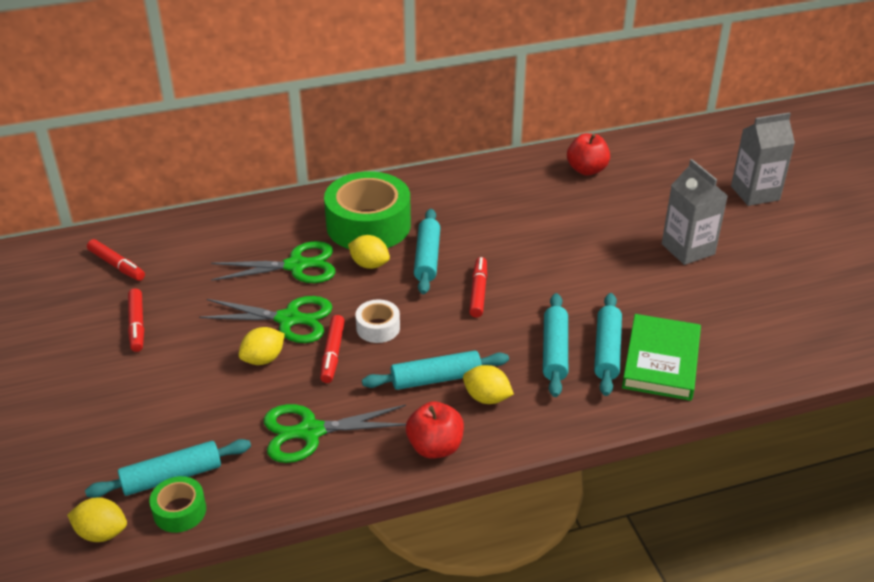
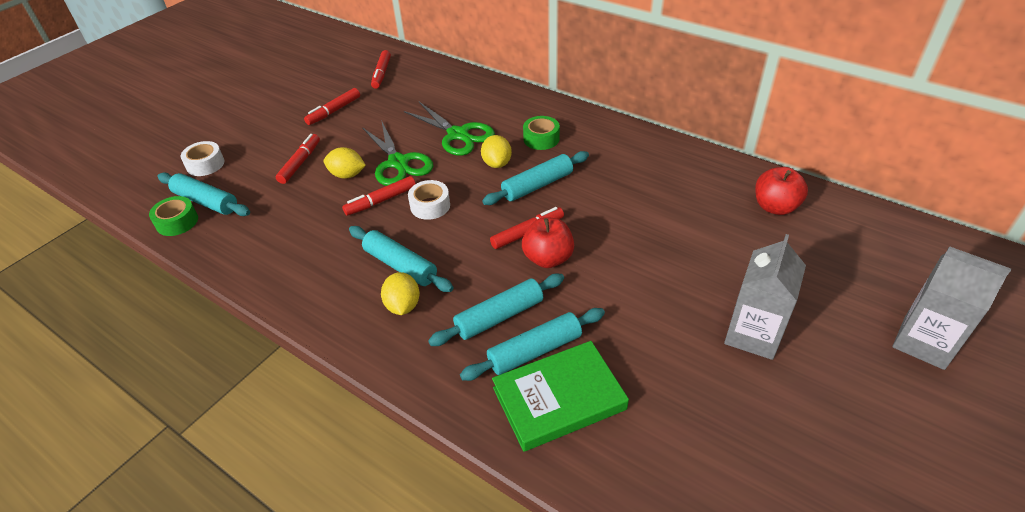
camera: 55 degrees right, 5 degrees up
yellow lemon [67,497,127,542] -> none
green scissors [263,404,406,463] -> none
green tape [324,171,411,249] -> green tape [523,116,560,150], size x0.46
red apple [406,401,464,458] -> red apple moved to [522,217,574,268]
none -> white tape [181,141,225,176]
none -> red marker [276,134,320,184]

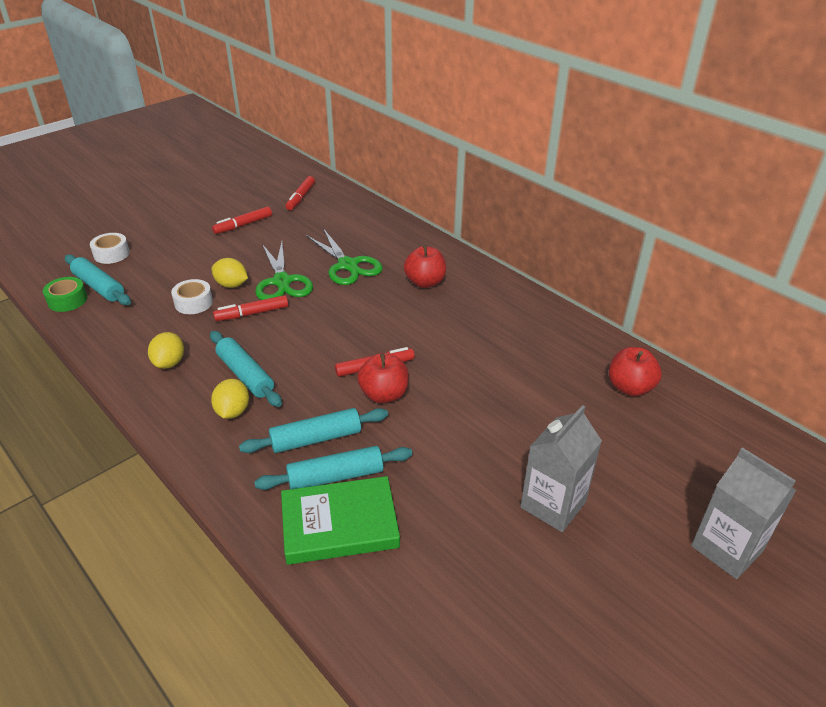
camera: 10 degrees right, 5 degrees down
red marker [276,134,320,184] -> none
white tape [408,180,450,220] -> white tape moved to [171,279,213,314]
yellow lemon [481,135,512,168] -> yellow lemon moved to [148,332,184,369]
turquoise rolling pin [482,151,589,205] -> none
green tape [523,116,560,150] -> red apple [404,245,446,288]

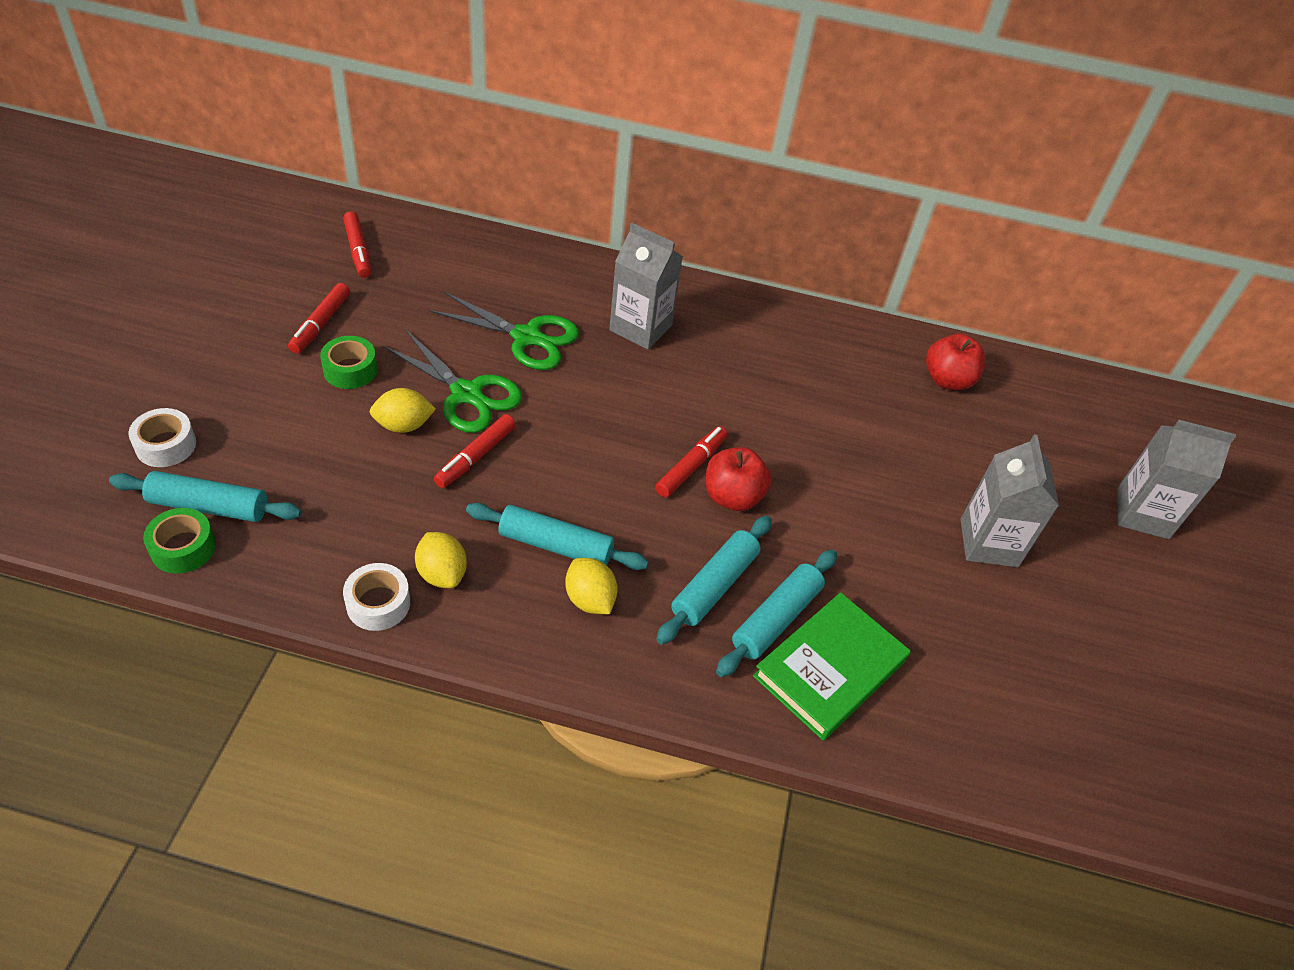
camera: 40 degrees left, 10 degrees up
white tape [171,279,213,314] -> white tape moved to [343,563,410,631]
red apple [404,245,446,288] -> grey carton [609,223,683,350]
none -> green tape [320,336,377,389]

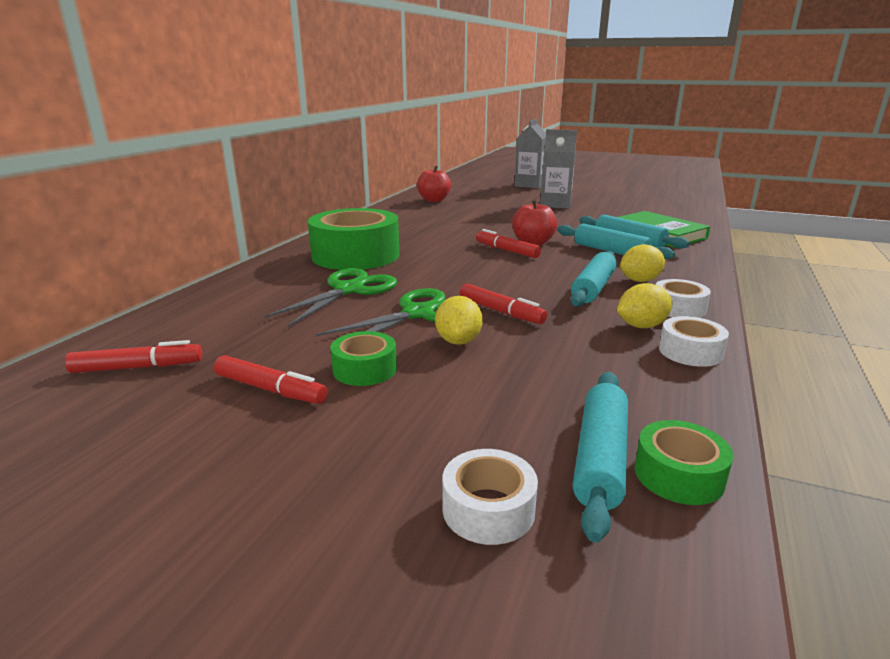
camera: 75 degrees left, 25 degrees down
grey carton [609,223,683,350] -> green tape [308,208,399,270]
none -> white tape [655,279,711,318]

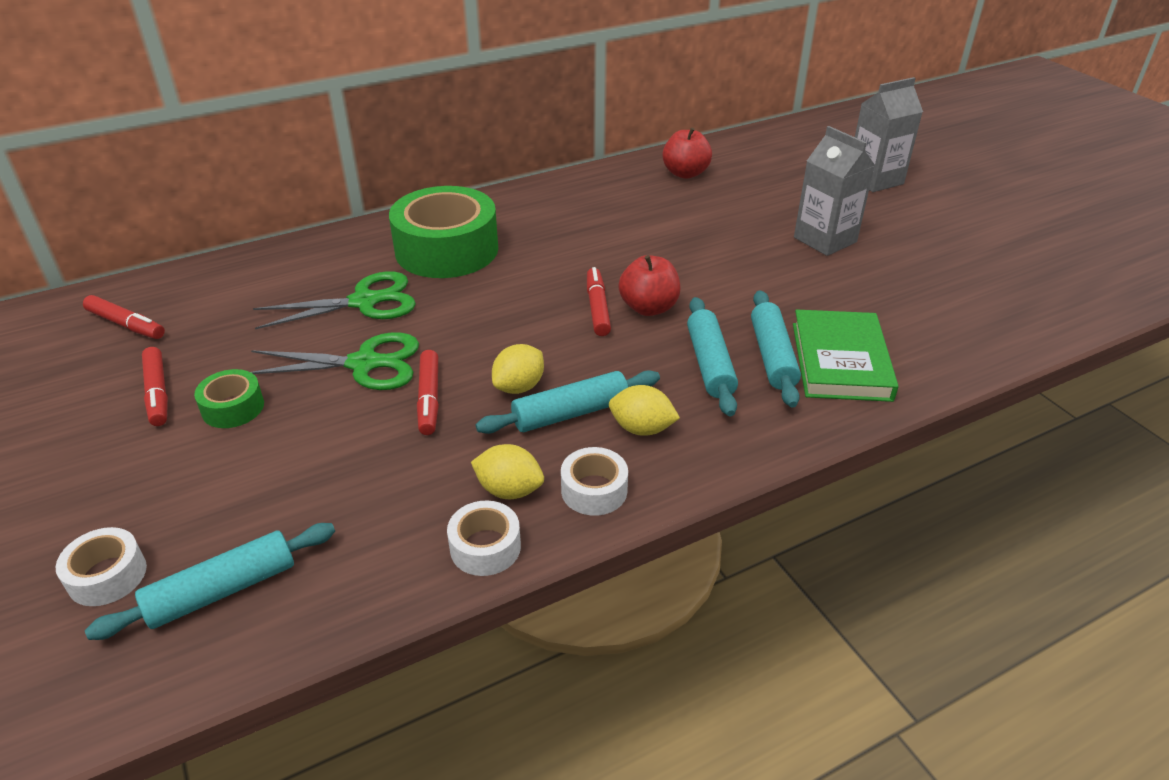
camera: 40 degrees right, 15 degrees up
yellow lemon [435,296,483,345] -> yellow lemon moved to [492,344,544,394]
green tape [634,420,734,505] -> none

